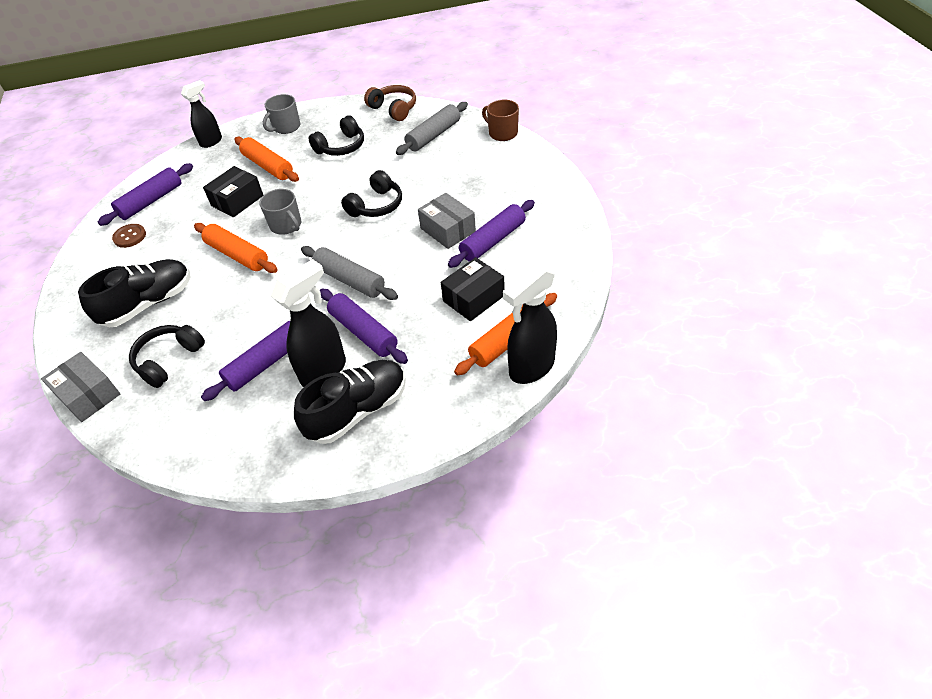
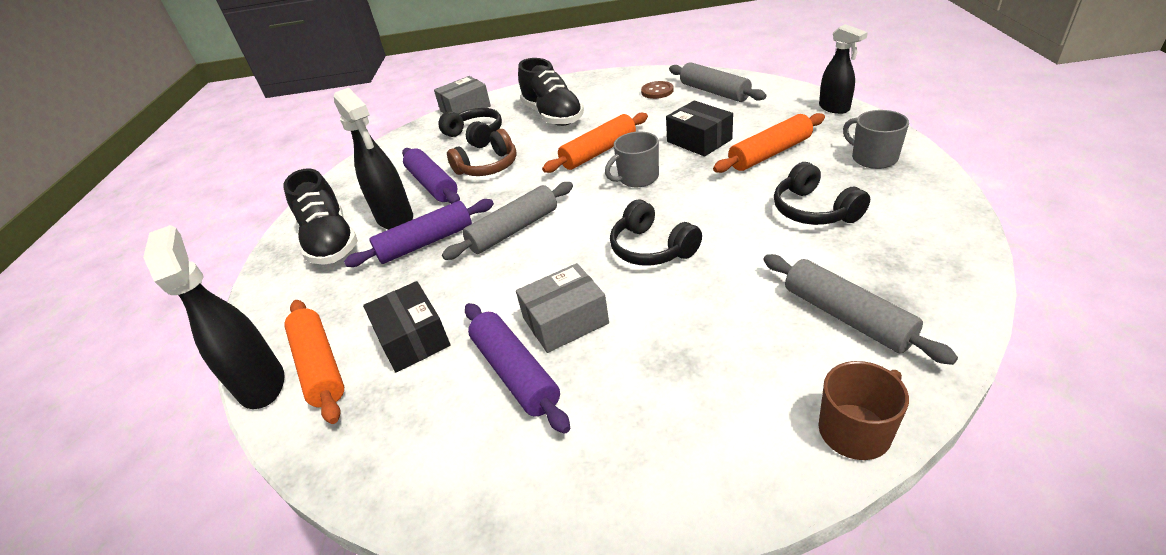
camera: 105 degrees right, 10 degrees down
purple rolling pin [97,163,193,226] -> grey rolling pin [669,62,767,102]
brown headphones [364,85,416,121] -> brown headphones moved to [447,129,517,176]

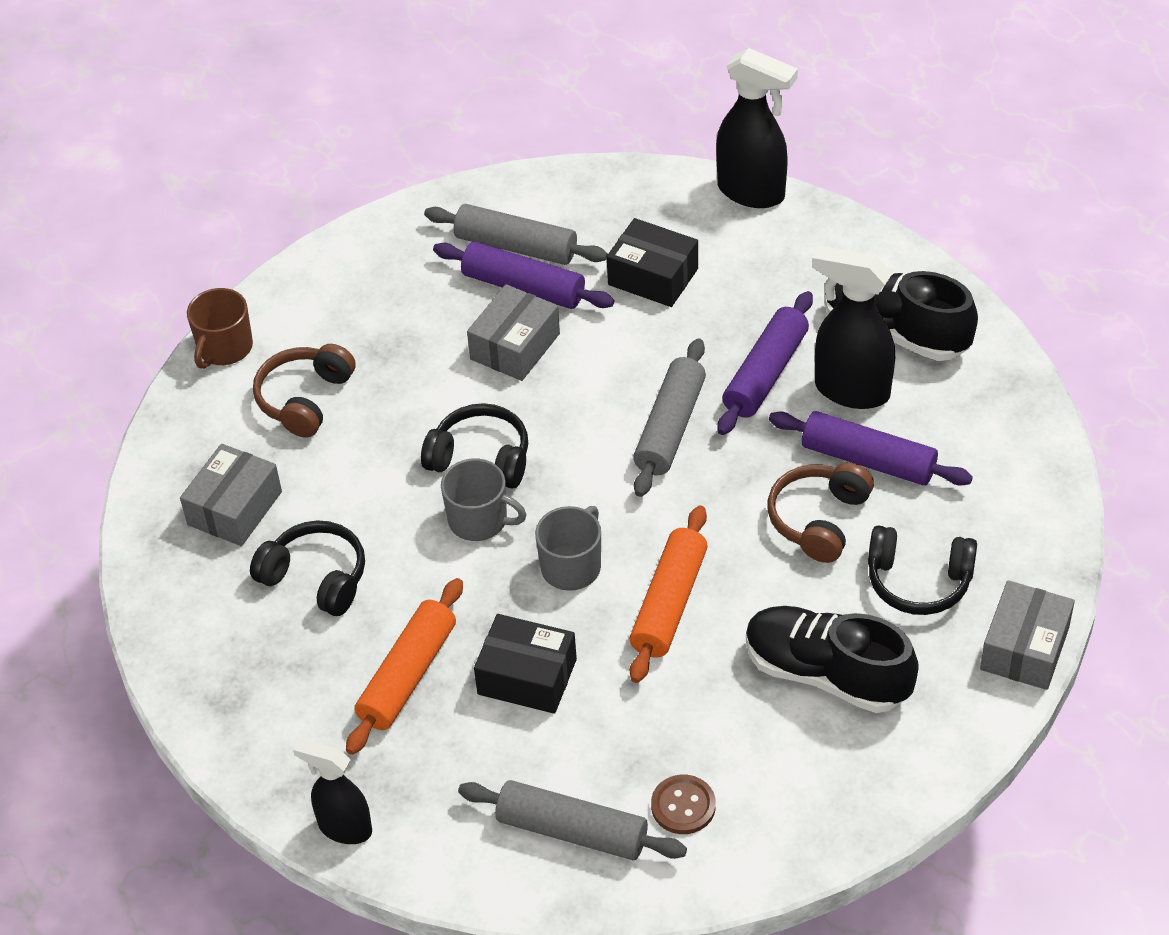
camera: 145 degrees right, 10 degrees up
orange rolling pin [284,300,344,424] -> none
grey rolling pin [763,254,958,365] -> grey rolling pin moved to [424,204,608,265]
grey mug [843,110,909,169] -> grey mug moved to [441,459,526,541]
none -> grey box [180,444,282,546]
none -> brown headphones [253,344,356,438]

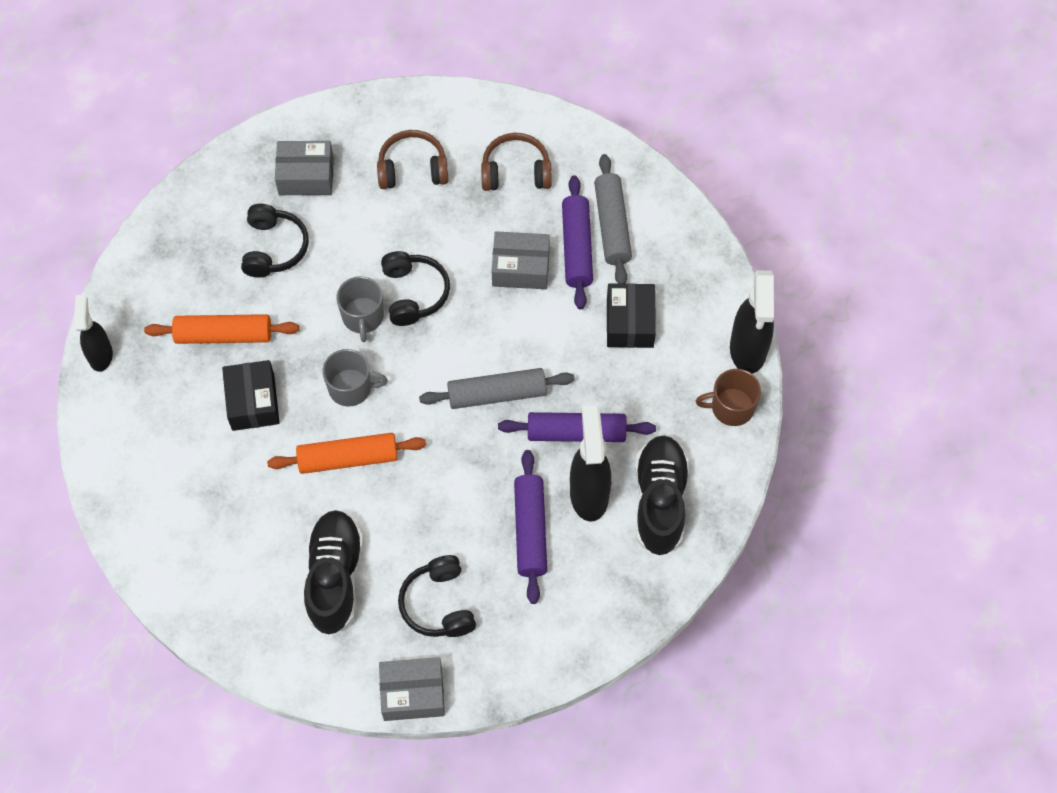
camera: 60 degrees right, 15 degrees up
brown mug [187,288,253,369] -> brown mug moved to [696,369,761,426]
grey rolling pin [458,780,687,860] -> none
brown button [651,775,716,834] -> none
brown headphones [768,463,874,563] -> brown headphones moved to [481,133,552,191]

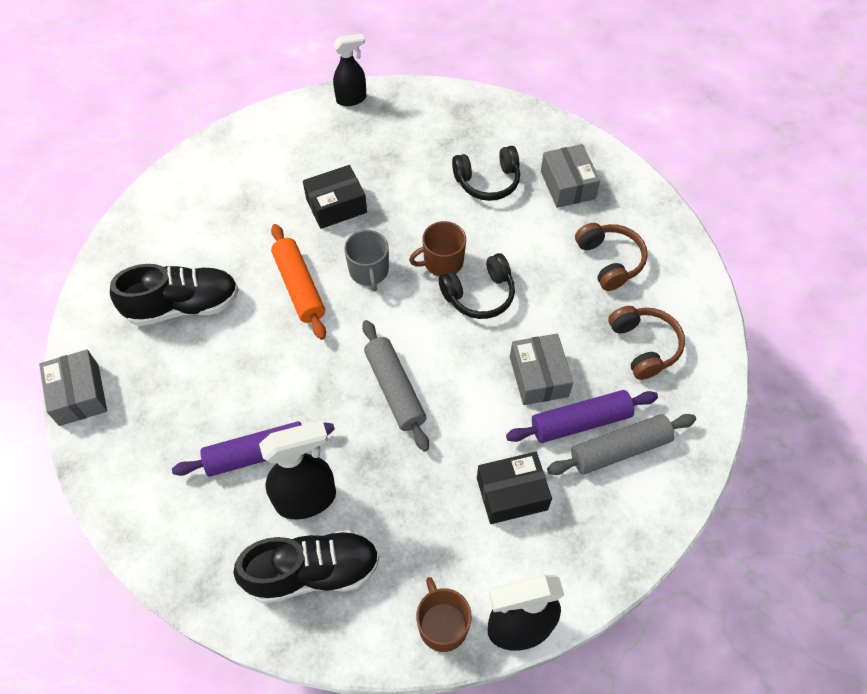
camera: 75 degrees right, 5 degrees down
orange rolling pin [144,314,299,344] -> none
grey mug [336,276,384,342] -> brown mug [409,221,466,276]
black headphones [398,555,476,637] -> none
purple rolling pin [498,412,656,442] -> none

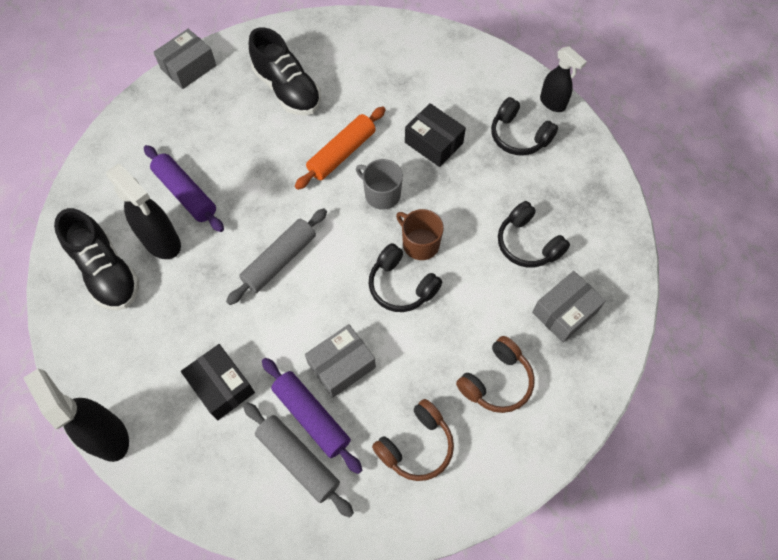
camera: 65 degrees right, 5 degrees up
grey mug [344,230,389,291] -> grey mug turned 75 degrees clockwise [356,159,403,210]
brown mug [416,577,472,652] -> none
none -> black headphones [491,97,558,155]

